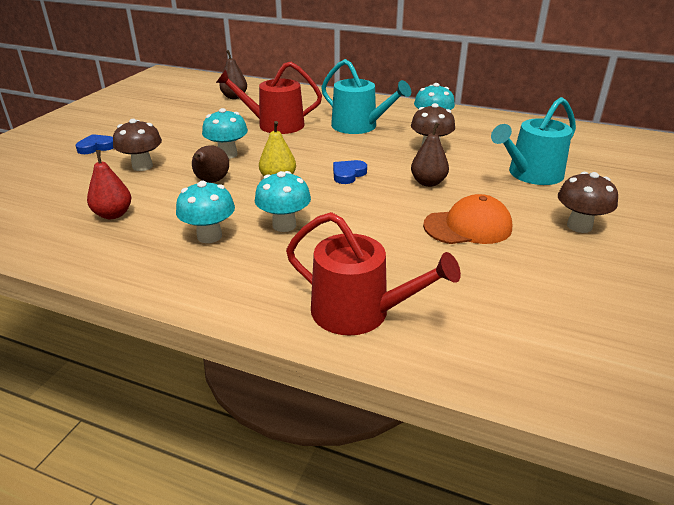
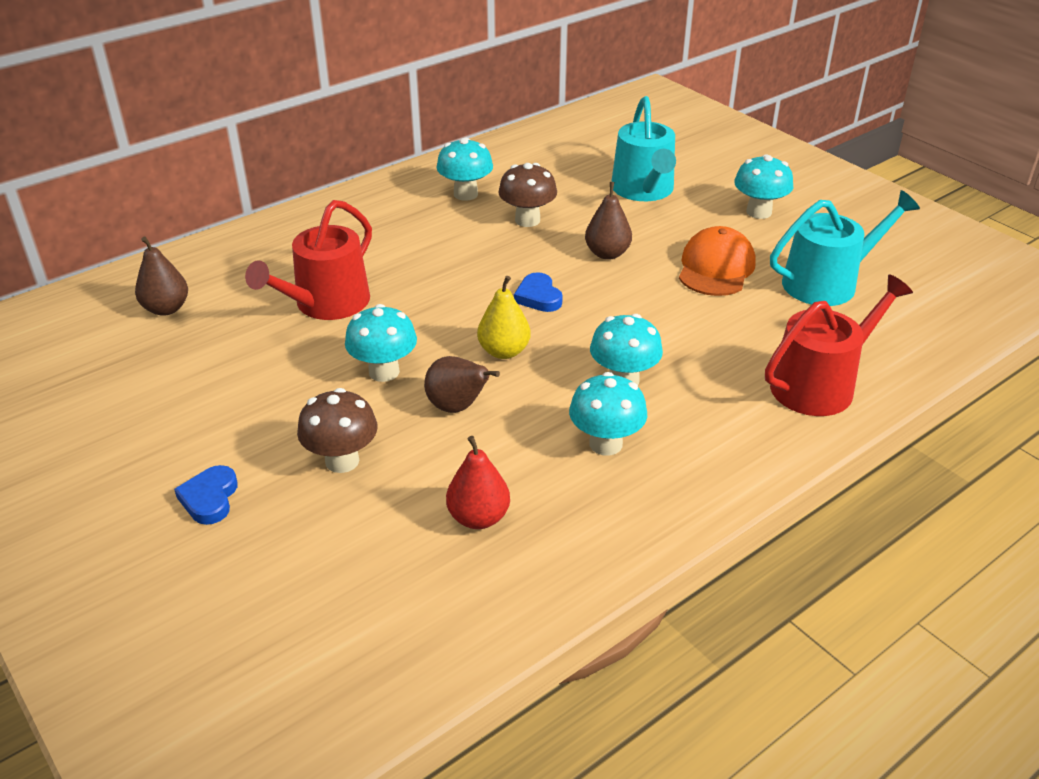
camera: 60 degrees left, 5 degrees up
turquoise watering can [321,59,411,134] -> turquoise watering can moved to [770,190,920,306]
brown mushroom [558,172,618,233] -> turquoise mushroom [734,154,793,219]

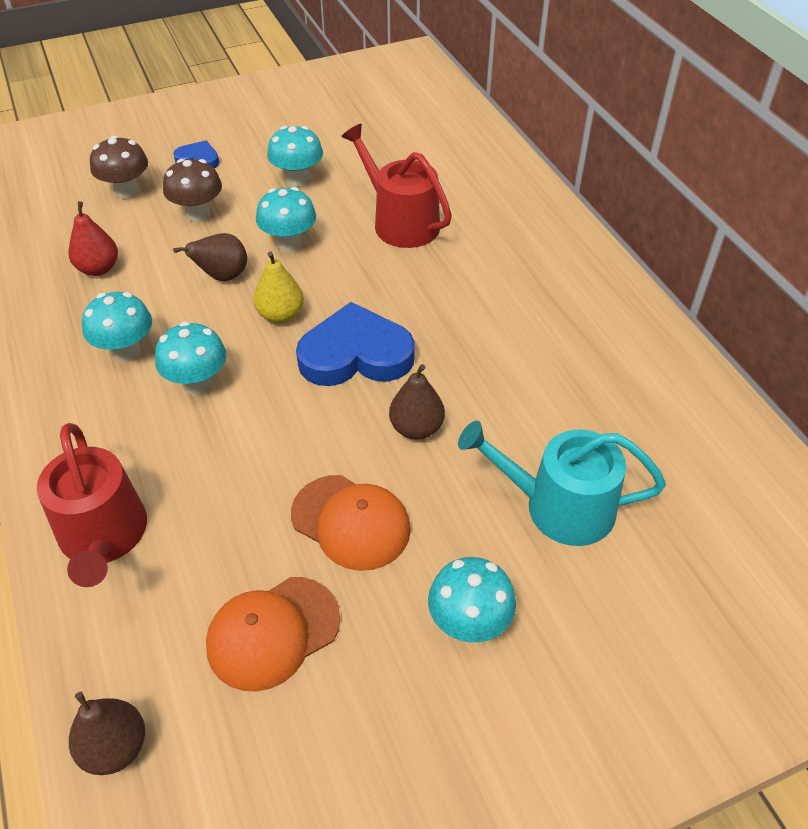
camera: 105 degrees right, 10 degrees up
brown pear [135,237,188,316] -> brown pear moved to [69,692,145,775]
turquoise mushroom [437,138,493,201] -> turquoise mushroom moved to [267,126,323,187]
brown mushroom [498,163,557,227] -> brown mushroom moved to [90,136,148,199]
blue heart [514,272,563,312] -> blue heart [296,302,415,386], size x2.02
turquoise watering can [770,190,920,306] -> orange cap [206,577,340,692]

